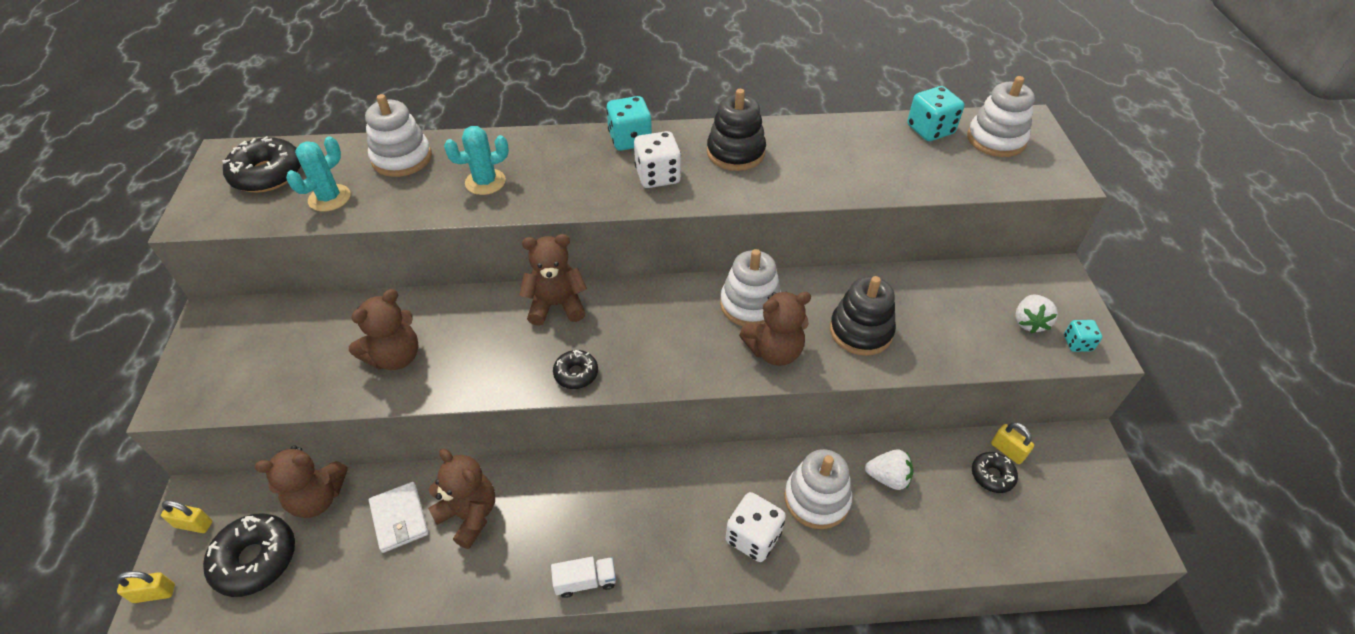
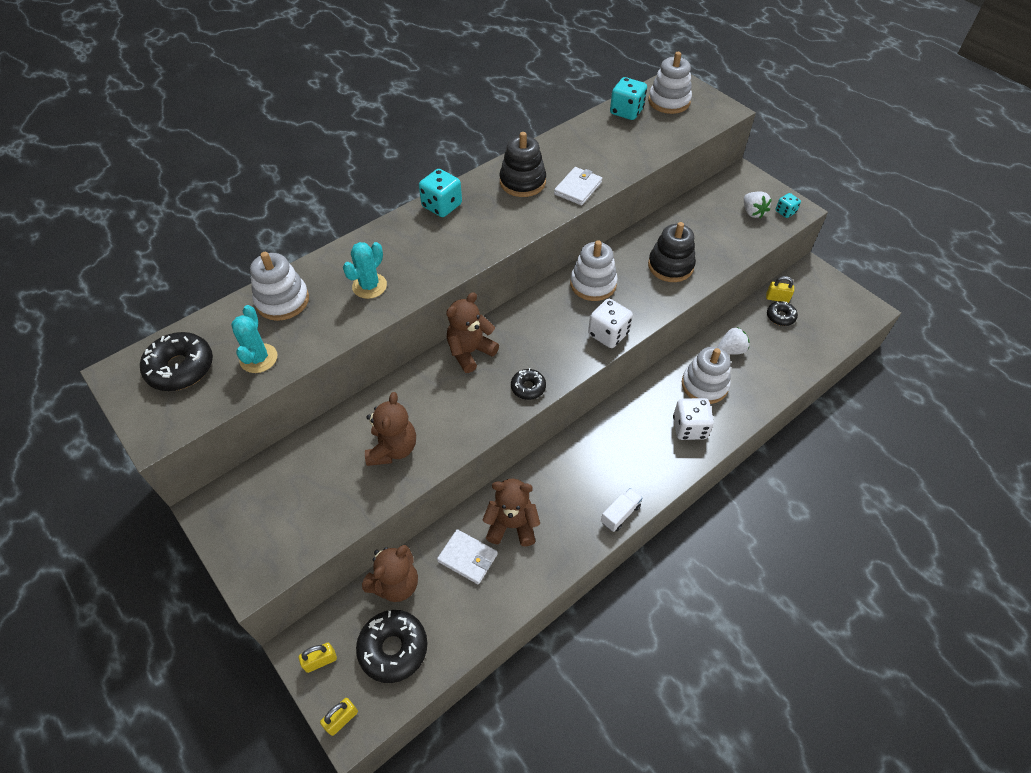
camera: 35 degrees left, 5 degrees up
white dice [634,131,681,188] -> white dice moved to [588,299,633,348]
brown teddy bear [739,292,811,366] -> none
none -> white wallet [554,167,602,205]

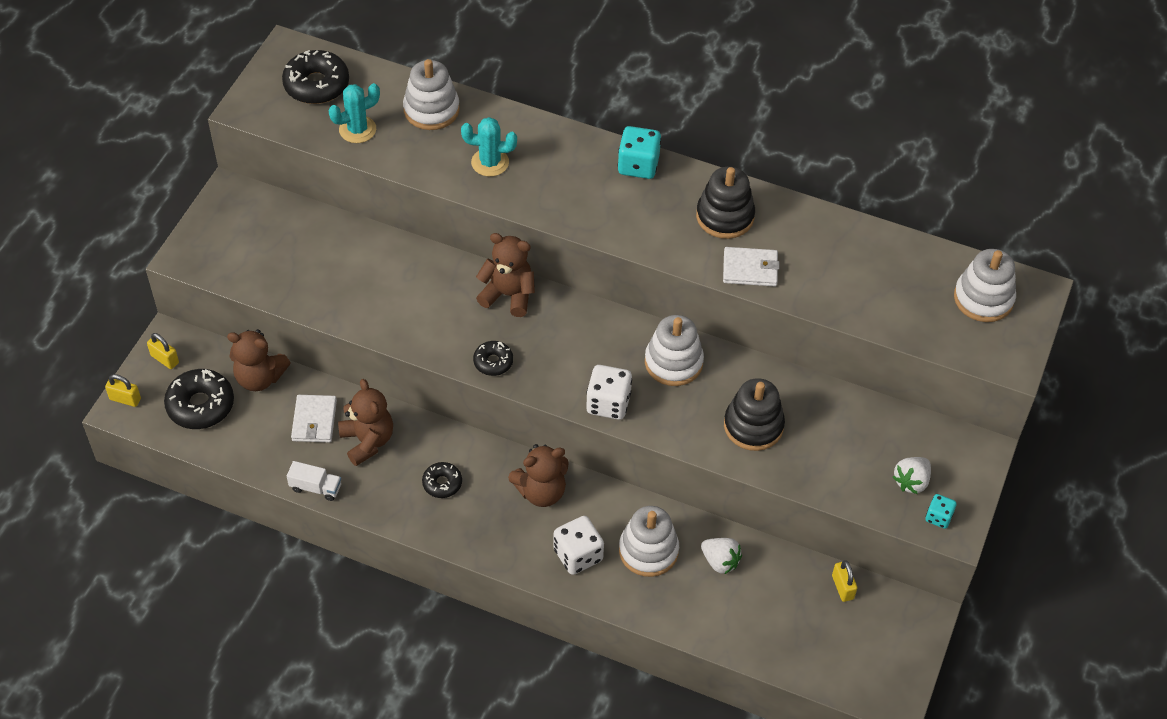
camera: 60 degrees right, 0 degrees up
brown teddy bear [365,392,416,466] -> brown teddy bear moved to [508,444,569,507]
white truck [601,488,642,532] -> white truck moved to [287,461,341,501]
turquoise dice [610,77,647,120] -> none
black donut [767,301,798,326] -> black donut moved to [422,462,462,498]

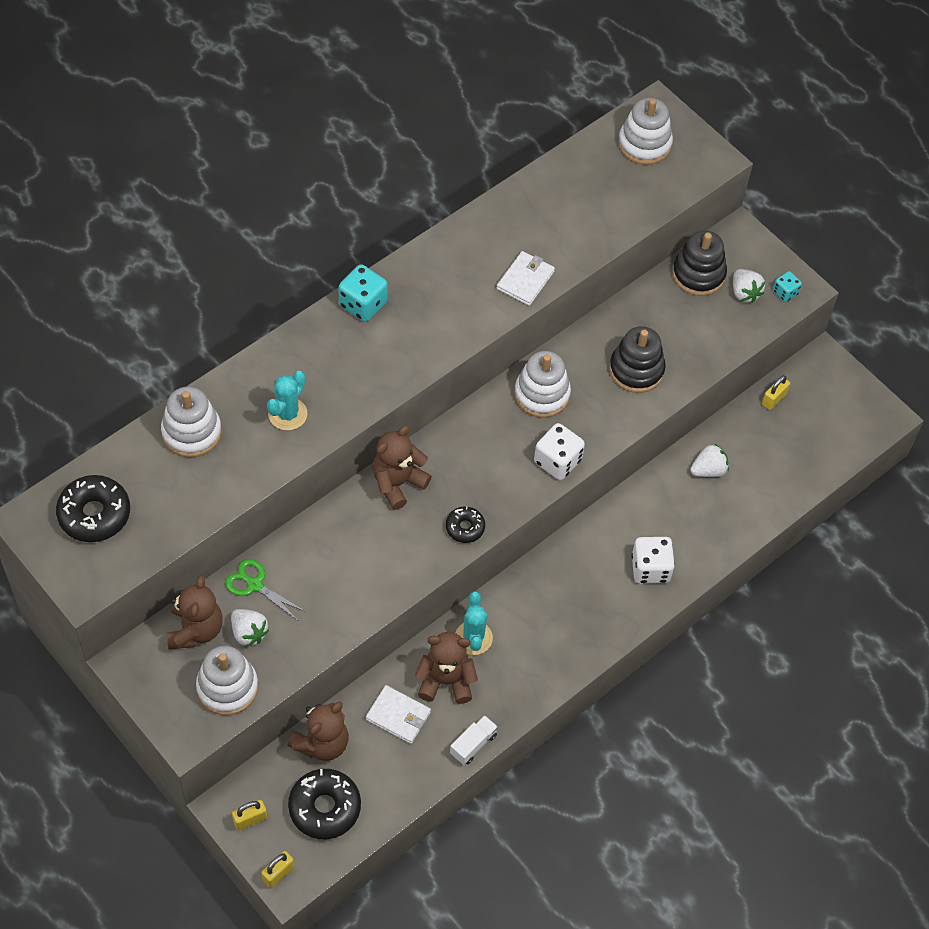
camera: 65 degrees left, 5 degrees up
turquoise cactus [329,83,380,143] -> turquoise cactus moved to [455,592,493,655]
black donut [422,462,462,498] -> none
brown teddy bear [508,444,569,507] -> brown teddy bear moved to [167,575,223,650]
white stacking toy [619,506,679,577] -> white stacking toy moved to [196,646,258,715]
black stacking toy [696,167,755,239] -> black stacking toy moved to [672,230,727,296]
yellow padlock [832,560,857,602] -> yellow padlock turned 60 degrees counterclockwise [762,375,790,410]
none -> green scissors [225,559,306,620]
none -> white strawberry [231,609,269,647]

